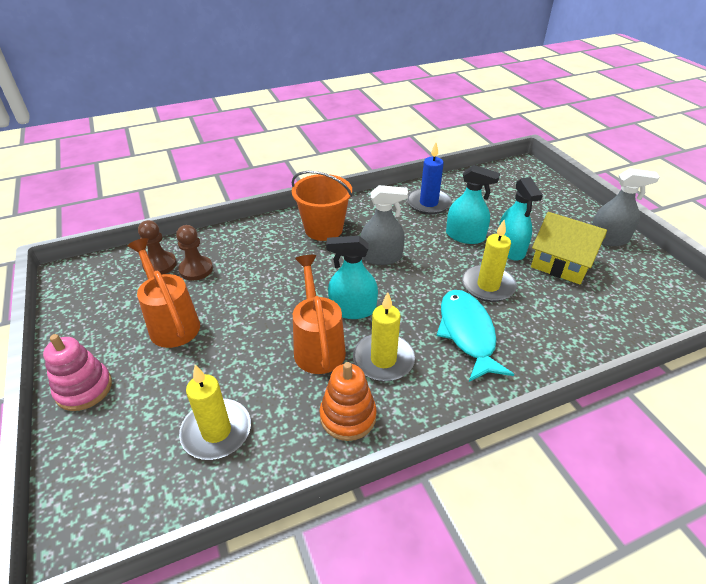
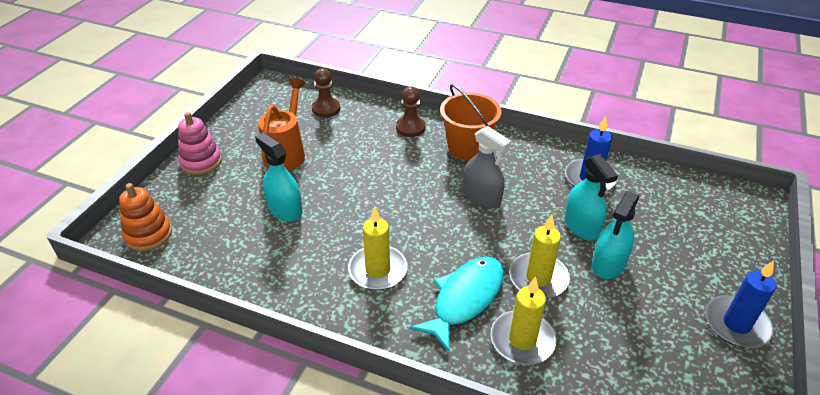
camera: 45 degrees right, 0 degrees up
brown pawn [176,225,213,281] -> brown pawn moved to [396,87,425,137]
yellow candle [179,365,251,460] -> yellow candle moved to [490,277,556,365]
orange watering can [293,255,346,374] -> none
orange stacking toy [320,362,377,441] -> orange stacking toy moved to [119,183,172,251]
turquoise spray bottle [326,236,378,319] -> turquoise spray bottle moved to [255,133,303,222]
yellow house [531,212,607,284] -> none
grey spray bottle [592,168,660,246] -> blue candle [705,260,777,348]

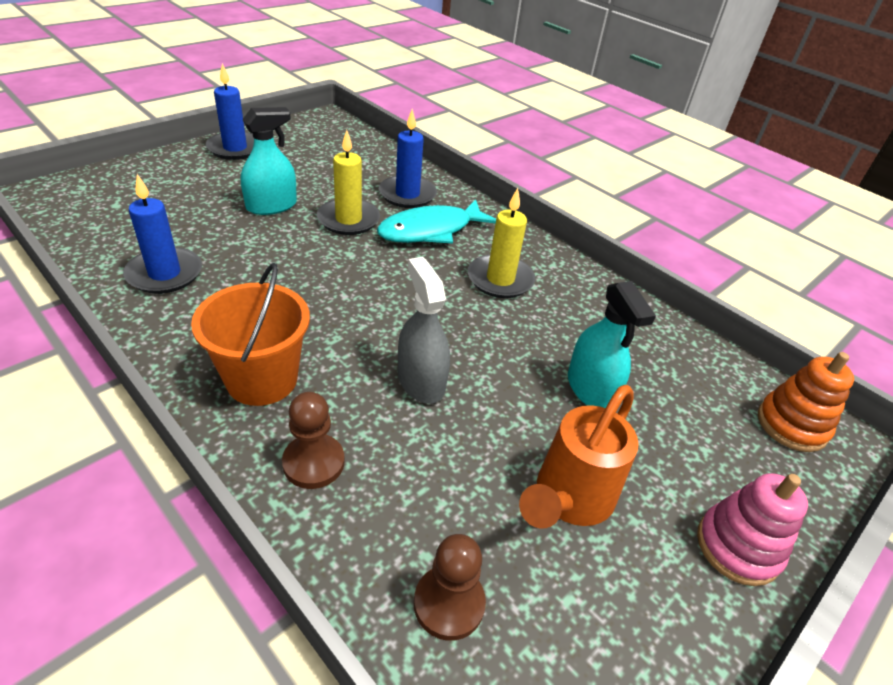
camera: 160 degrees left, 0 degrees up
grey spray bottle [463,126,511,209] -> grey spray bottle moved to [398,257,450,404]
yellow candle [490,277,556,365] -> blue candle [379,109,437,208]
turquoise spray bottle [565,154,618,241] -> none

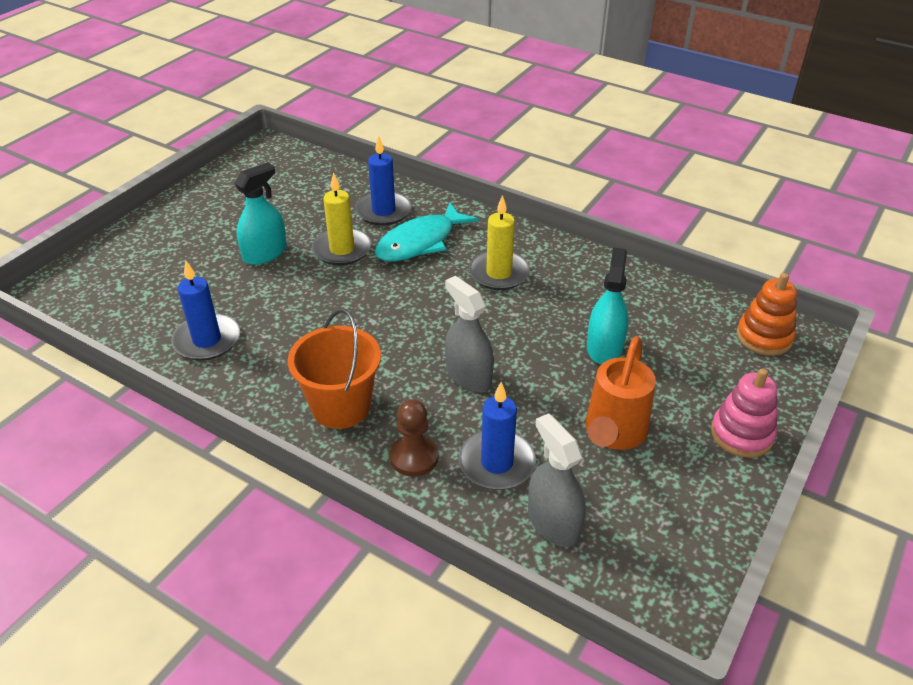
camera: 10 degrees left, 0 degrees up
blue candle [206,63,254,160] -> blue candle moved to [459,382,536,490]
brown pawn [414,534,486,641] -> grey spray bottle [528,413,585,547]
turquoise spray bottle [568,281,656,408] -> turquoise spray bottle turned 135 degrees counterclockwise [587,247,628,364]

